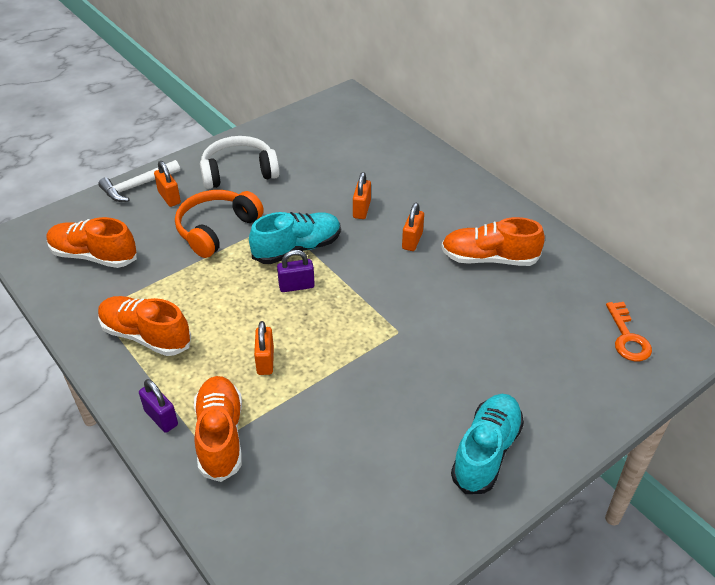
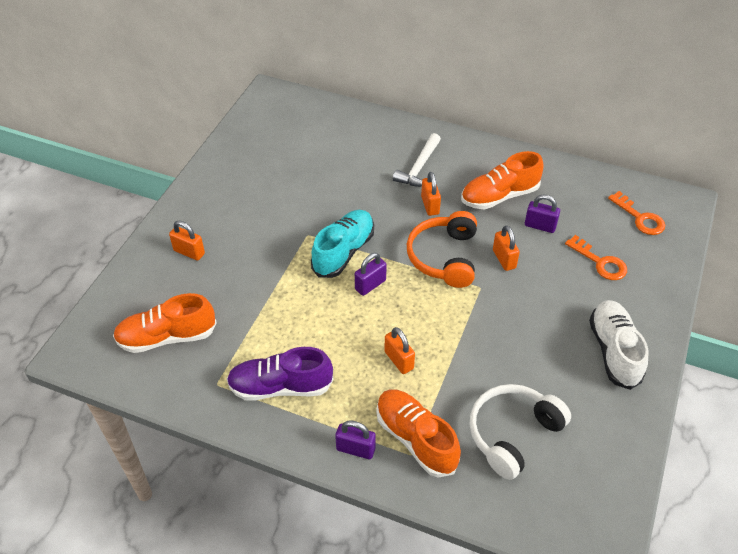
camera: 30 degrees left, 5 degrees up
white hammer [98,160,180,202] -> white hammer moved to [393,133,441,187]
orange shoe [98,296,191,356] -> purple shoe [227,347,333,401]
orange headphones [175,190,264,258] -> orange headphones moved to [407,211,477,288]
white headphones [200,136,280,189] -> white headphones moved to [469,384,571,480]
orange padlock [353,172,371,219] -> orange padlock moved to [493,225,520,271]
turquoise shoe [451,394,524,494] -> white shoe [589,300,649,390]
none -> purple padlock [525,194,560,233]
none -> orange key [565,235,627,280]

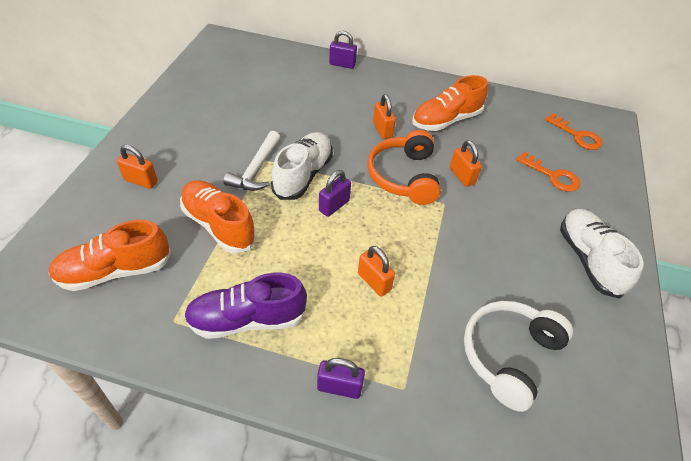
camera: 10 degrees left, 0 degrees up
turquoise shoe [311,210,374,278] -> white shoe [271,132,333,200]
orange shoe [376,389,461,477] -> orange shoe moved to [180,180,257,253]
white hammer [393,133,441,187] -> white hammer moved to [223,131,280,191]
purple padlock [525,194,560,233] -> purple padlock moved to [329,31,357,69]

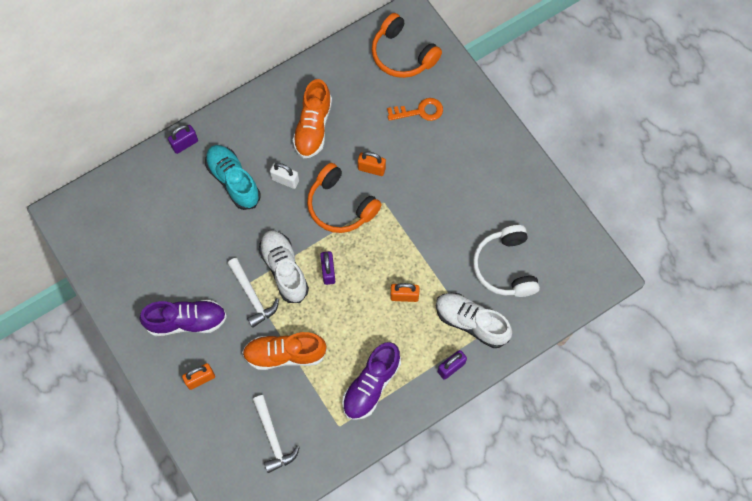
camera: 45 degrees left, 20 degrees up
orange shoe [48,220,171,291] -> white hammer [252,395,300,473]
orange padlock [373,94,396,139] -> white padlock [270,163,299,189]
orange key [545,113,603,150] -> orange headphones [372,13,442,78]
white shoe [560,209,644,299] -> white shoe moved to [436,293,512,348]
none -> purple shoe [139,300,227,336]
none -> turquoise shoe [205,145,260,210]

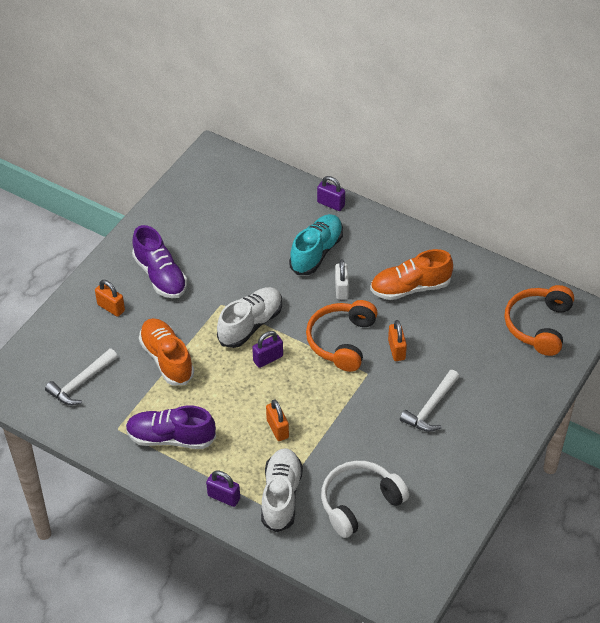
camera: 65 degrees right, 20 degrees down
white hammer [227,258,279,328] -> white hammer moved to [400,370,459,432]
orange key [387,98,443,121] -> none

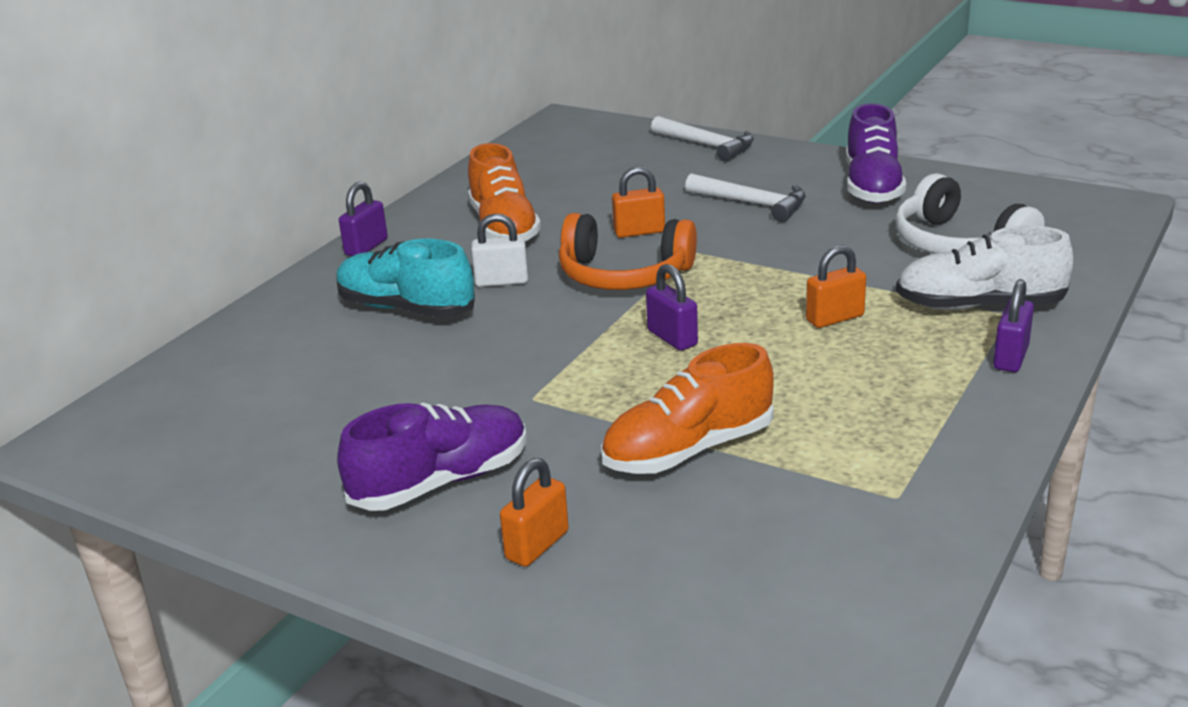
camera: 90 degrees left, 20 degrees down
white hammer [45,348,118,405] -> white hammer moved to [651,116,754,162]
purple shoe [126,405,216,449] -> purple shoe moved to [846,103,906,203]
white shoe [217,287,282,348] -> none
purple padlock [317,176,345,211] -> purple padlock moved to [339,182,388,256]
orange headphones [504,285,574,356] -> none

